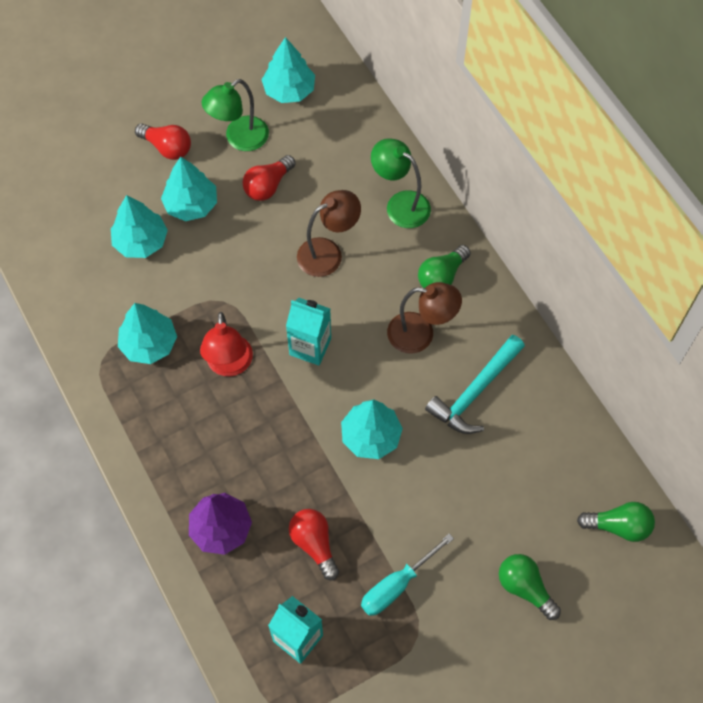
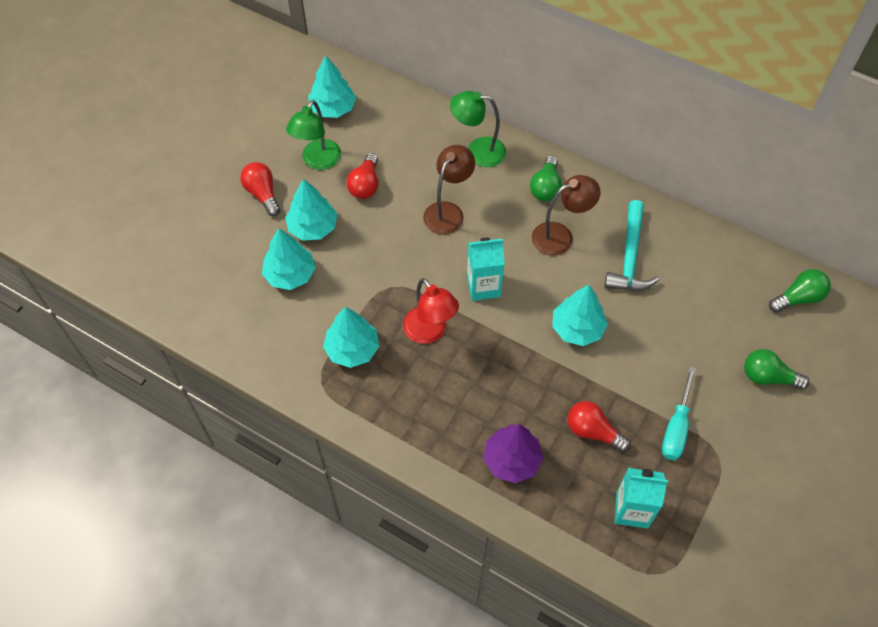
camera: 30 degrees left, 5 degrees down
red light bulb [135,123,191,160] -> red light bulb turned 120 degrees counterclockwise [240,162,280,216]

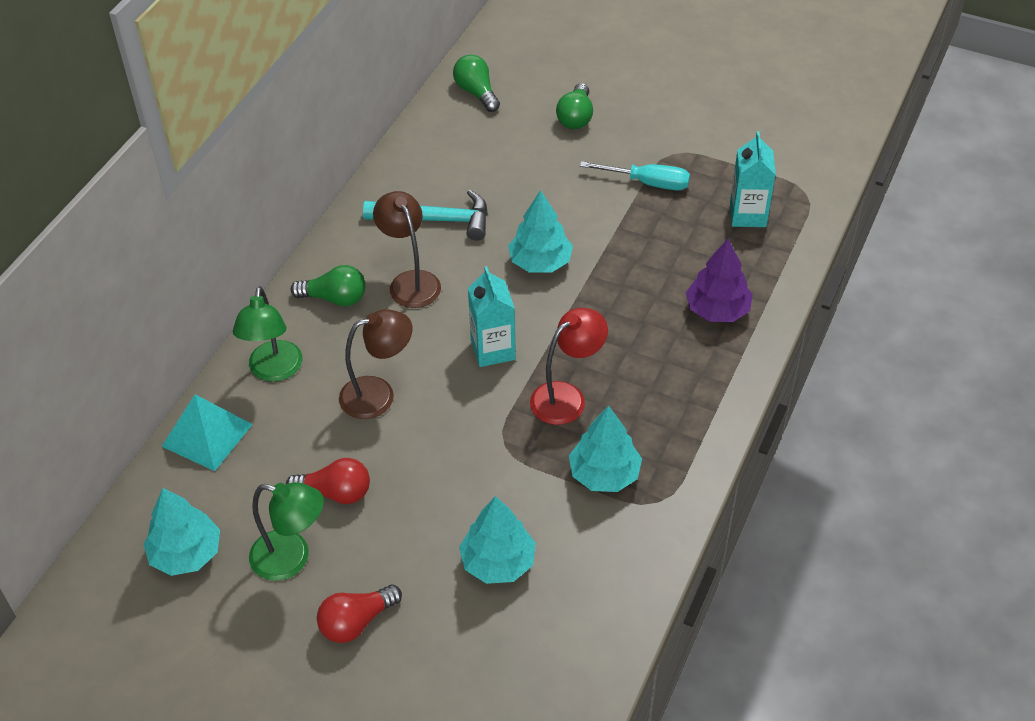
camera: 95 degrees left, 10 degrees down
turquoise tree [285,179,337,241] -> none
brown lamp [423,145,475,235] -> brown lamp turned 135 degrees clockwise [339,309,412,419]
red light bulb [567,401,631,452] -> none
none -> turquoise pyramid [161,394,253,471]

